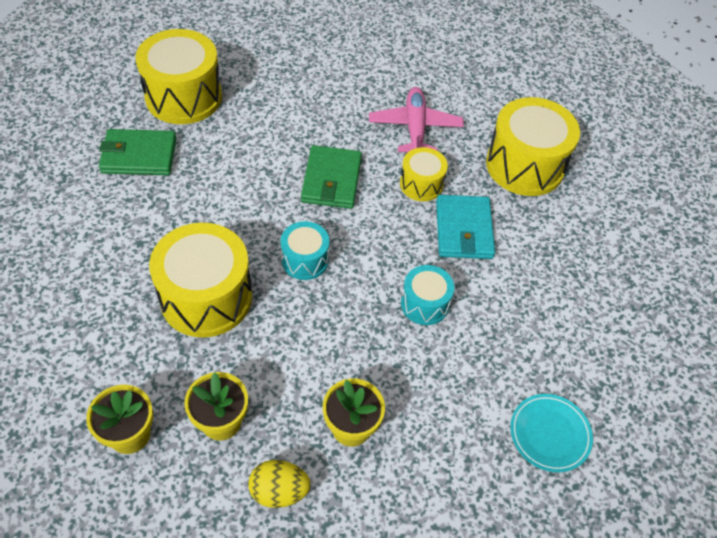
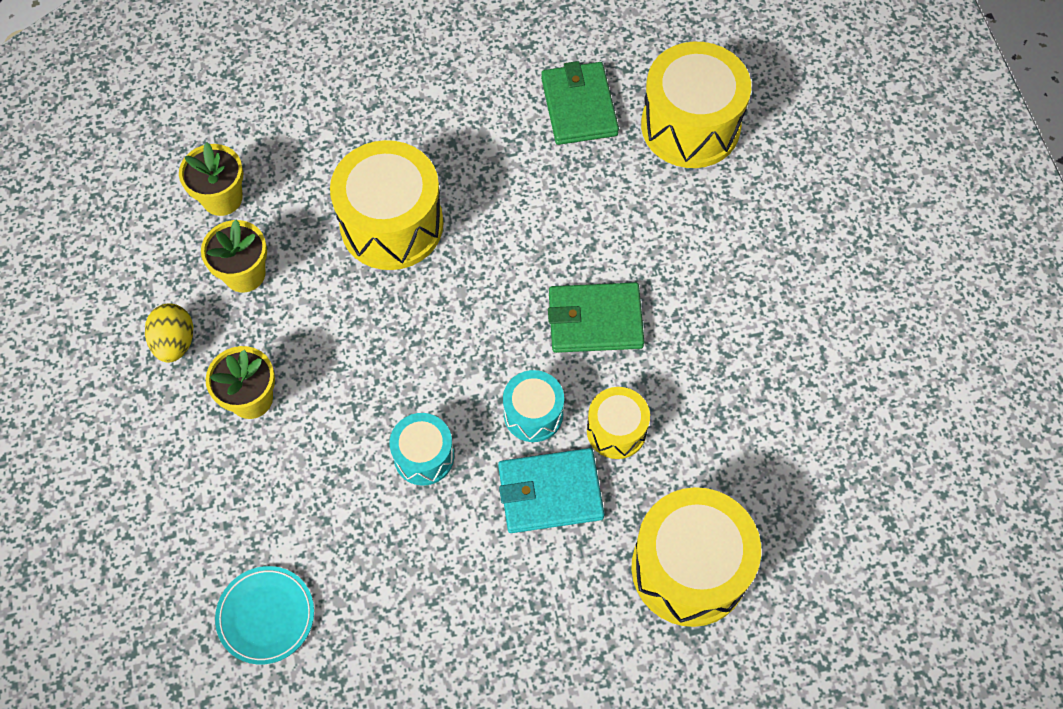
camera: 85 degrees right, 10 degrees up
turquoise drum [281,221,329,280] -> turquoise drum moved to [503,370,564,442]
pink plane [369,87,464,152] -> none

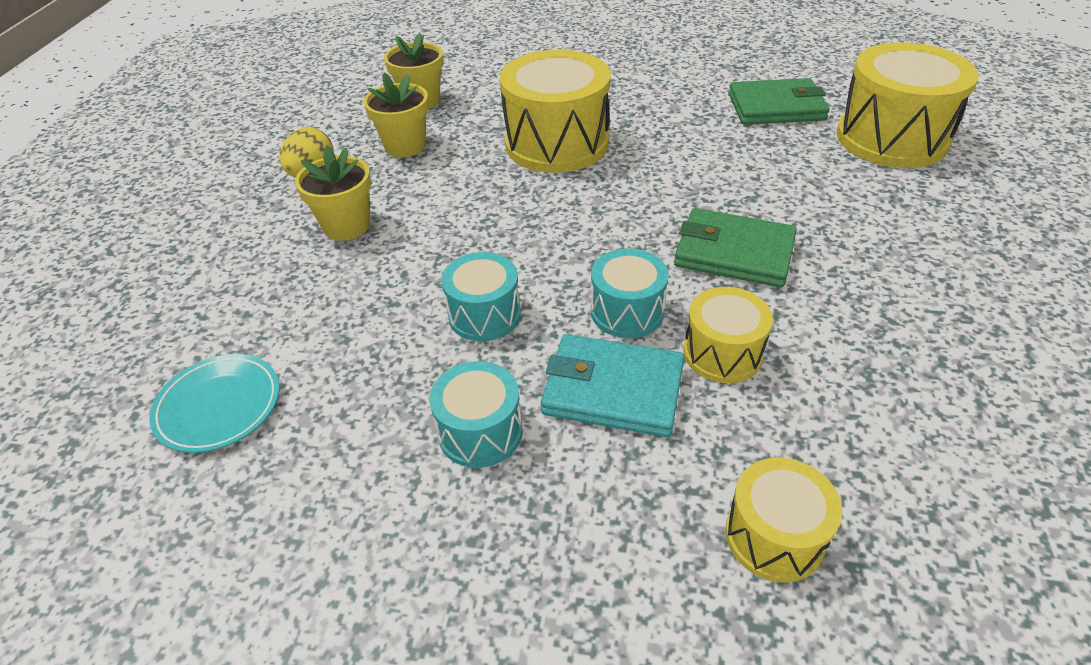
camera: 25 degrees right, 20 degrees down
green wallet [541,61,619,145] -> green wallet turned 75 degrees clockwise [729,78,830,125]
yellow drum [631,487,761,627] -> yellow drum [725,457,842,583], size x0.54
none -> turquoise drum [429,361,523,468]

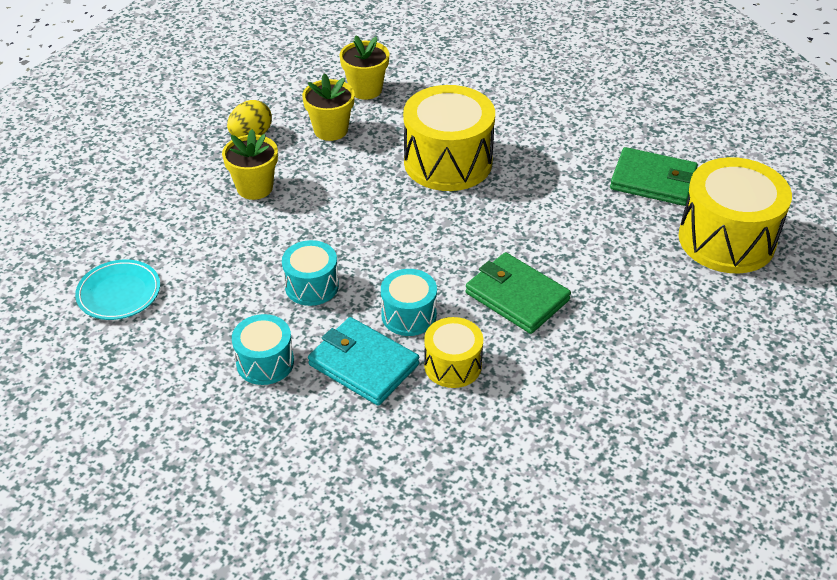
camera: 20 degrees right, 0 degrees up
yellow drum [725,457,842,583] -> none

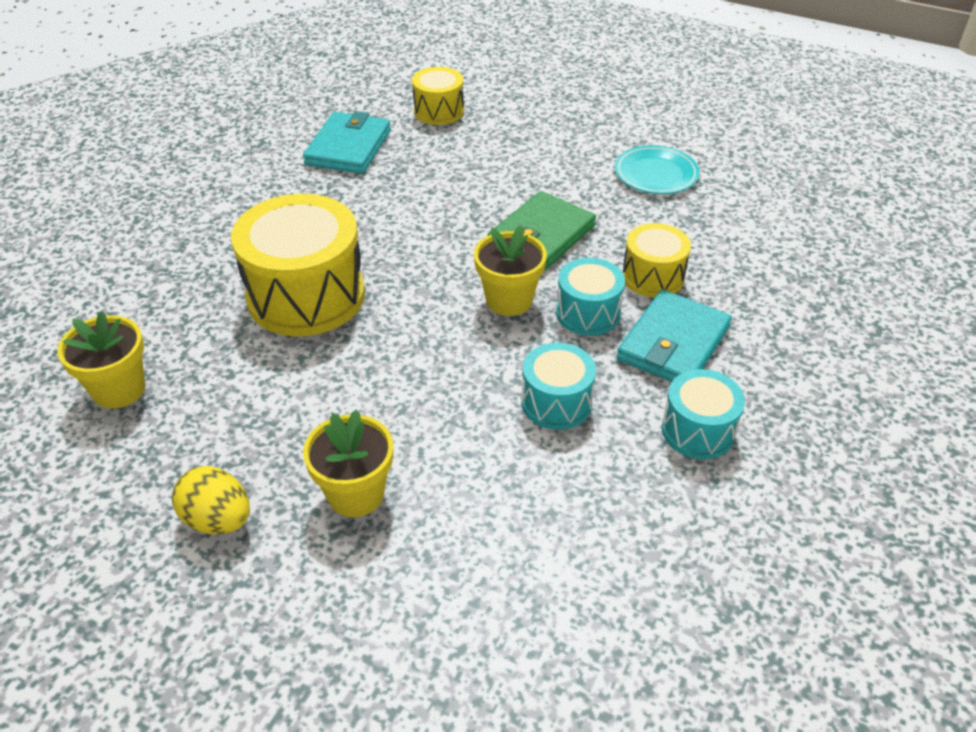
camera: 95 degrees left, 0 degrees up
turquoise plate [75,260,160,320] -> turquoise plate moved to [615,145,699,194]
yellow flower pot [302,73,355,141] -> yellow flower pot moved to [474,225,547,316]
green wallet [610,147,698,206] -> turquoise wallet [303,111,391,174]
yellow drum [679,157,792,273] -> yellow drum [412,67,464,125], size x0.54

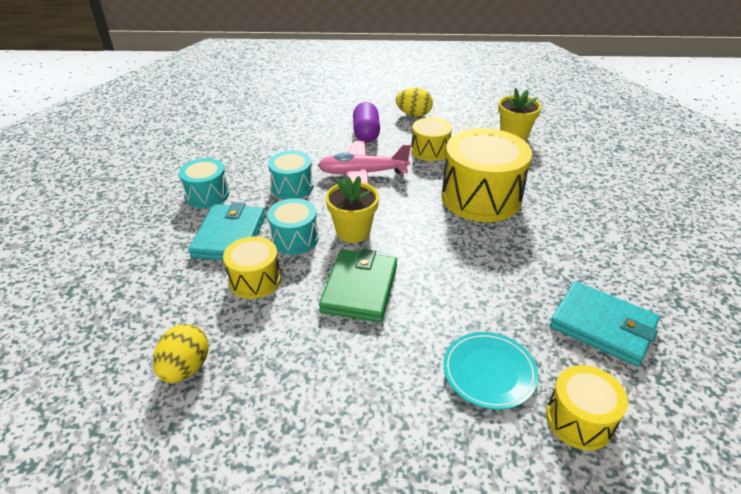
camera: 155 degrees right, 5 degrees down
turquoise wallet [303,111,391,174] -> turquoise wallet turned 45 degrees counterclockwise [550,281,660,367]
yellow flower pot [303,409,393,517] -> purple capsule [353,102,380,142]
turquoise plate [615,145,699,194] -> turquoise plate moved to [443,332,538,410]
none -> yellow egg [153,324,209,383]
none -> pink plane [318,141,411,184]
none -> yellow drum [411,117,452,161]

